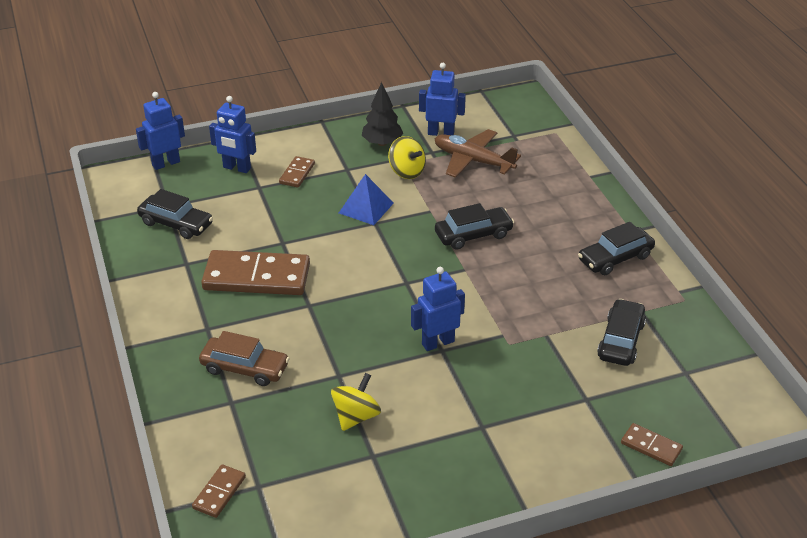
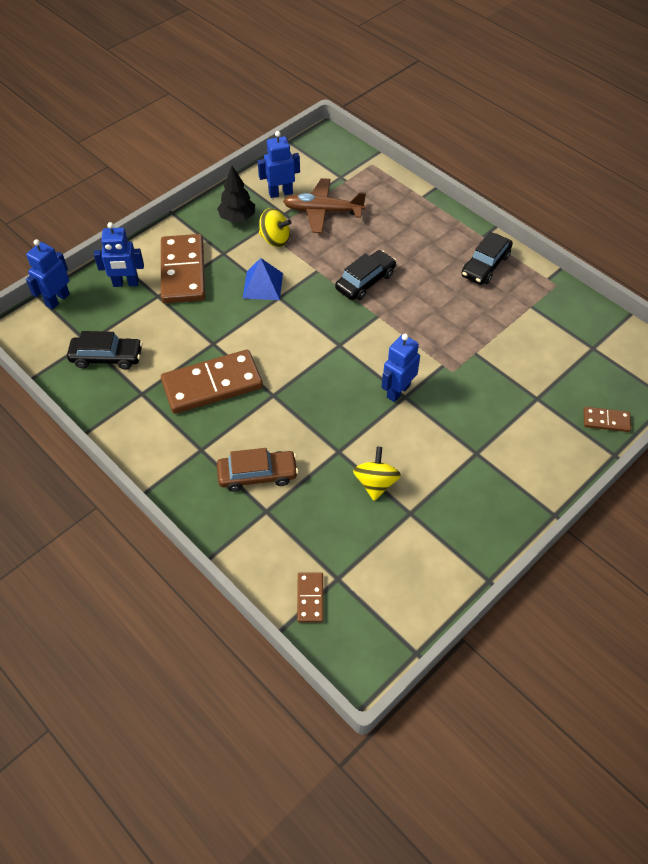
camera: 25 degrees left, 15 degrees up
brown domino [279,156,315,188] -> brown domino [161,234,205,303], size x2.12
black car [597,299,646,366] -> none

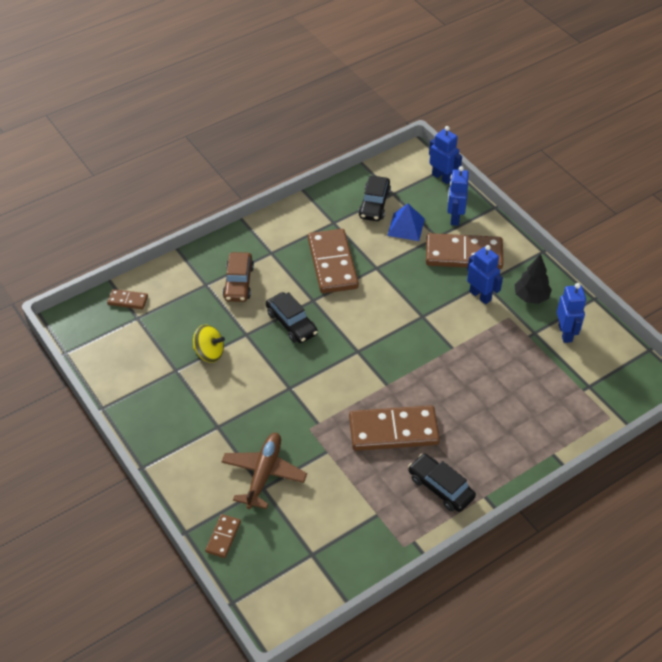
camera: 100 degrees right, 5 degrees down
blue pyramid [243,258,283,300] -> blue pyramid moved to [387,204,425,241]
yellow spinning top [259,208,292,247] -> none
brown plane [283,178,366,233] -> brown plane moved to [221,433,307,509]
black car [335,250,396,300] -> black car moved to [266,292,318,343]
blue robot [381,334,420,402] -> blue robot moved to [467,245,503,304]
none -> brown domino [349,405,440,451]

